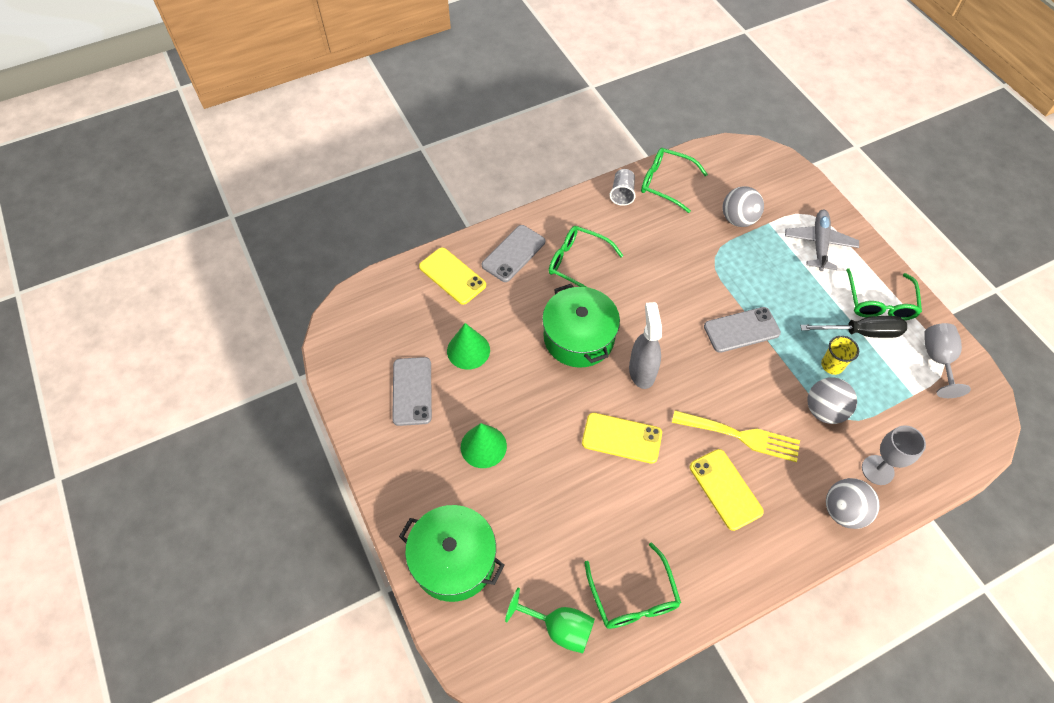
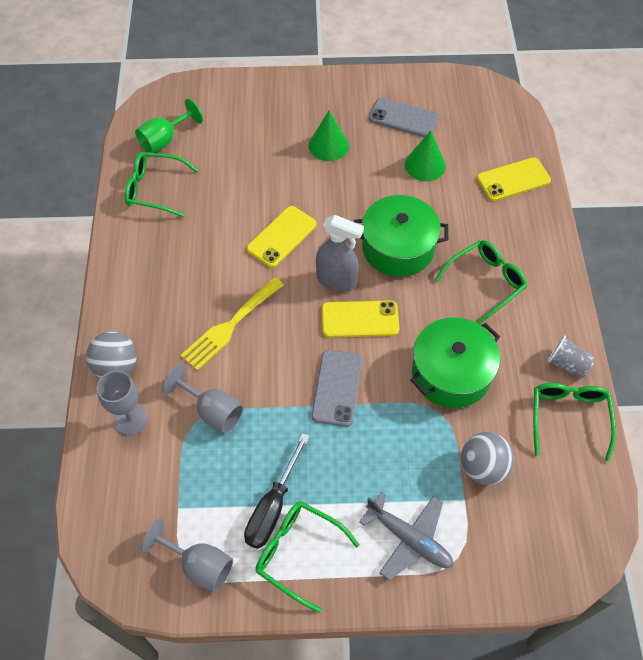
camera: 115 degrees right, 0 degrees up
green pot [399,505,505,602] -> green pot moved to [410,318,500,408]
grey phone [482,225,545,282] -> none
green glasses [641,148,708,213] -> green glasses turned 45 degrees counterclockwise [533,383,616,462]
yellow phone [690,449,764,531] -> yellow phone moved to [322,300,400,338]
grey ball [807,377,857,424] -> grey goblet [162,364,243,433]
yellow cup [821,336,859,375] -> none

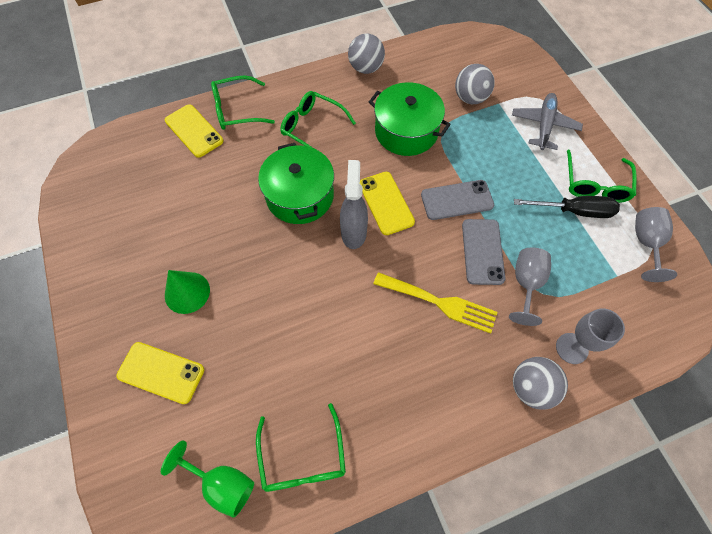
camera: 110 degrees left, 5 degrees up
yellow phone [246,206,316,268] -> yellow phone moved to [117,342,204,404]
grey phone [369,97,439,137] -> grey phone moved to [462,219,505,285]
green cone [405,130,446,181] -> none
green glasses [533,383,616,462] -> green glasses moved to [211,75,275,130]
grey cup [547,336,595,378] -> grey ball [348,33,385,74]

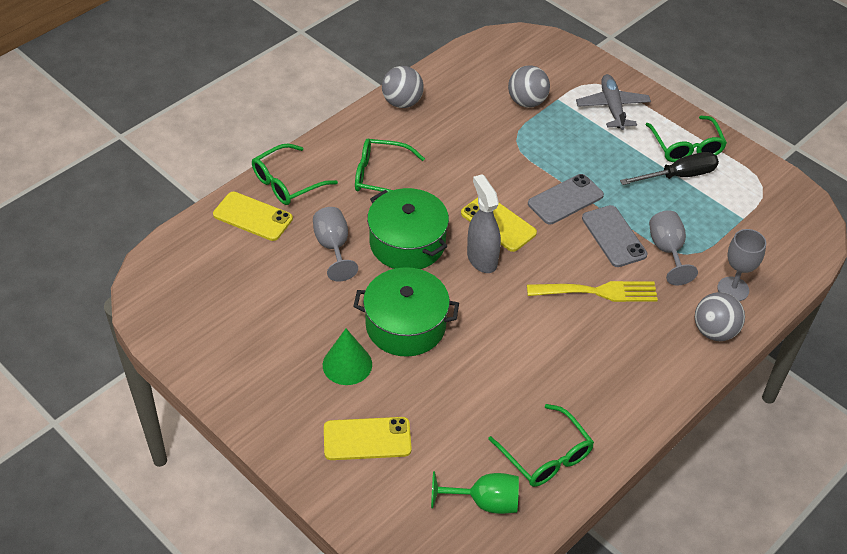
camera: 25 degrees left, 15 degrees down
green pot [369,82,451,156] -> green pot moved to [353,267,459,357]
grey goblet [635,207,677,282] -> grey goblet moved to [313,207,358,282]

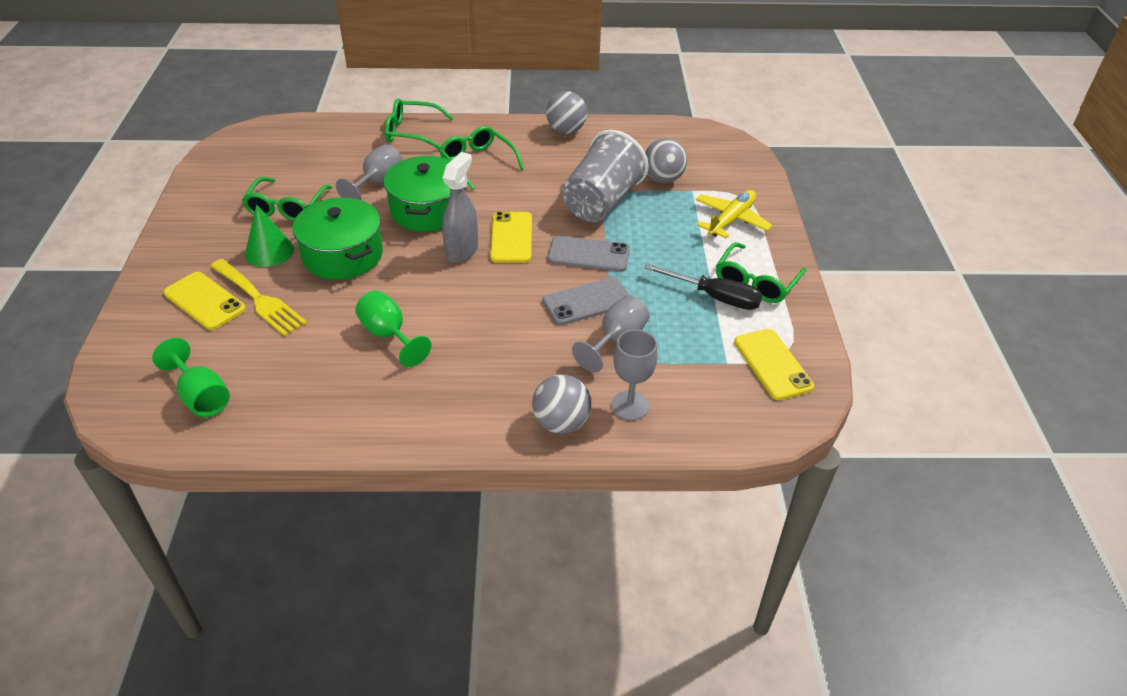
camera: 45 degrees right, 5 degrees down
yellow phone [213,192,293,241] -> yellow phone moved to [734,329,814,400]
green glasses [488,404,594,487] -> green glasses moved to [242,177,332,221]
yellow fork [527,281,658,302] -> yellow fork moved to [210,259,307,336]
grey plane [576,74,651,130] -> yellow plane [696,190,773,238]
grey phone [582,205,647,267] -> grey phone turned 45 degrees clockwise [543,277,629,325]
none -> green goblet [355,290,432,367]
none -> grey cup [562,130,649,222]

